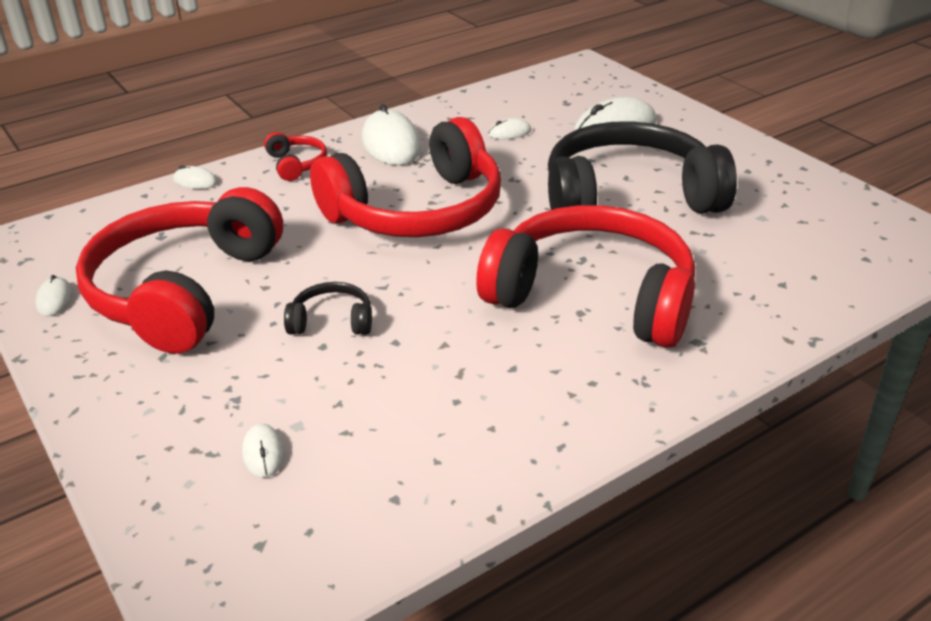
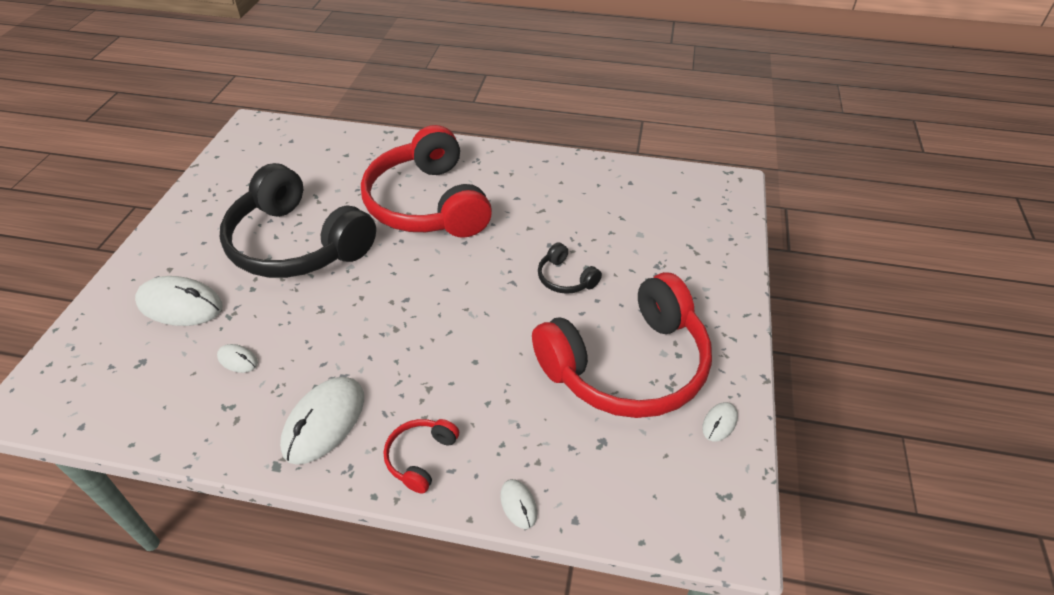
camera: 135 degrees left, 10 degrees up
white mouse [242,424,285,477] -> none
red headphones [310,117,501,237] -> none

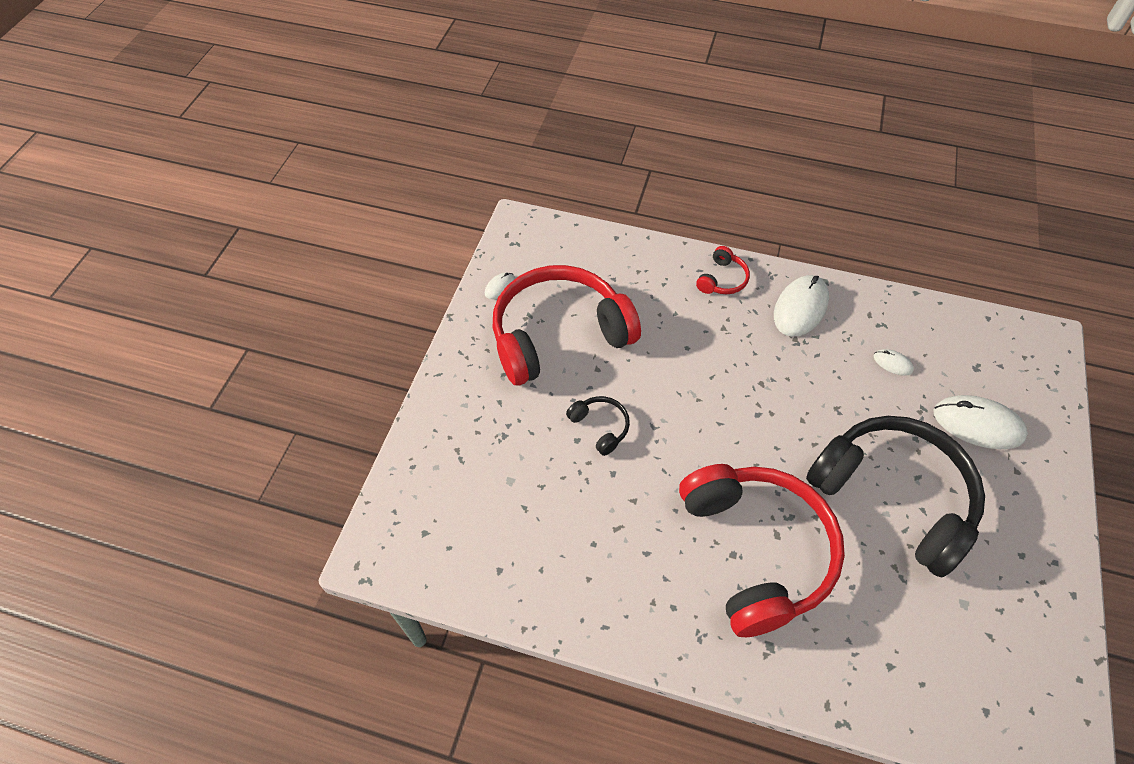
camera: 175 degrees left, 10 degrees up
white mouse [500,479,537,529] -> none

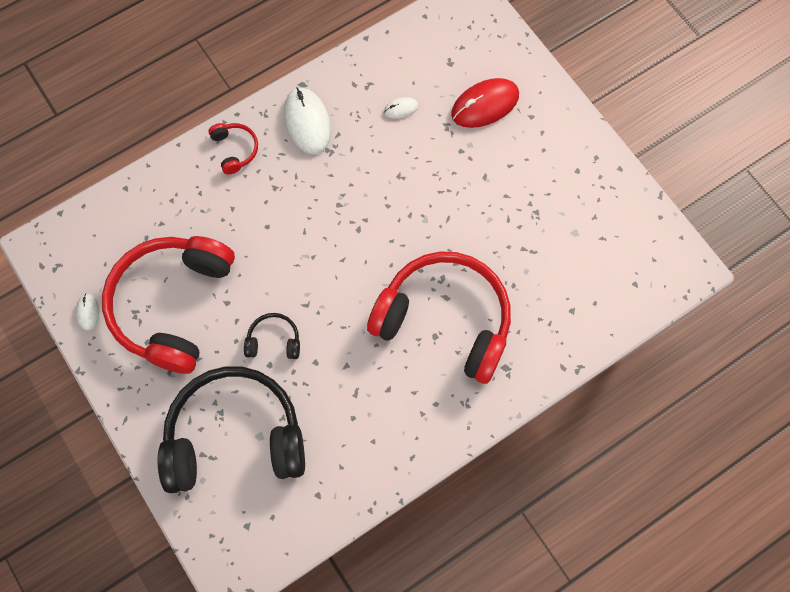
camera: 50 degrees left, 15 degrees up
black headphones [806,416,985,577] -> black headphones moved to [158,366,305,493]
white mouse [933,395,1028,449] -> red mouse [451,78,519,128]

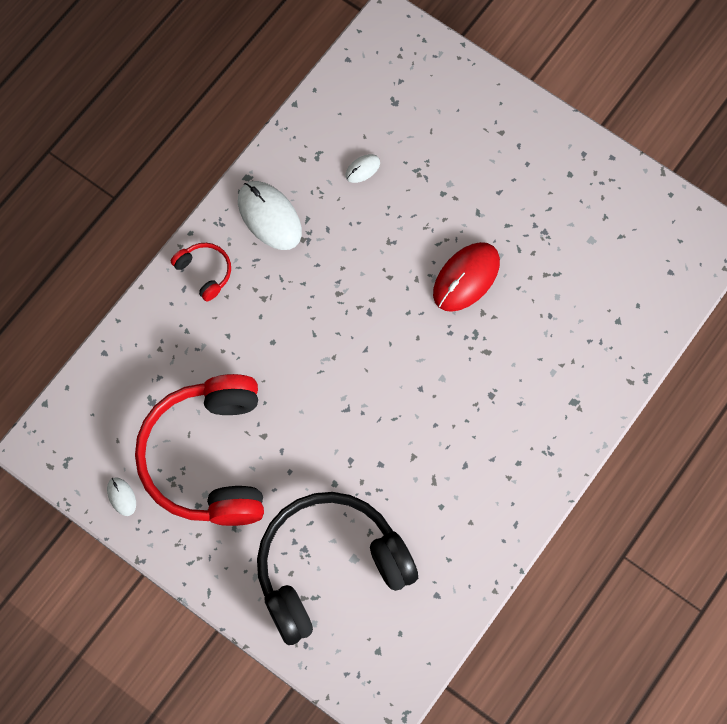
camera: 20 degrees left, 0 degrees up
black headphones [244,313,300,359] -> none
red headphones [367,252,511,384] -> none
red mouse [451,78,519,128] -> red mouse moved to [433,242,500,312]

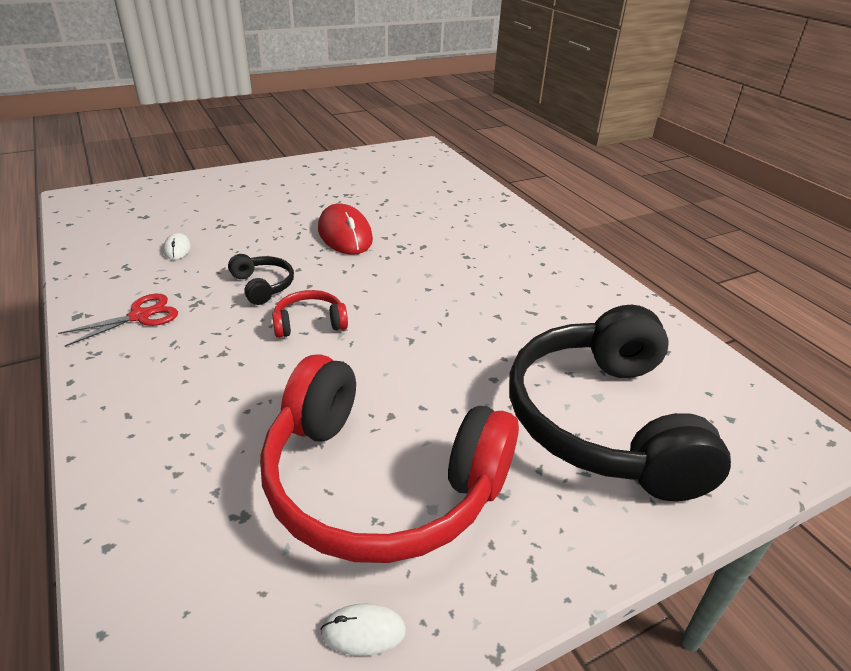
camera: 65 degrees left, 35 degrees down
red headphones [171,243,231,302] -> red headphones moved to [272,290,348,338]
white mouse [238,181,302,250] -> red scissors [58,294,178,347]
none -> black headphones [228,254,294,305]

